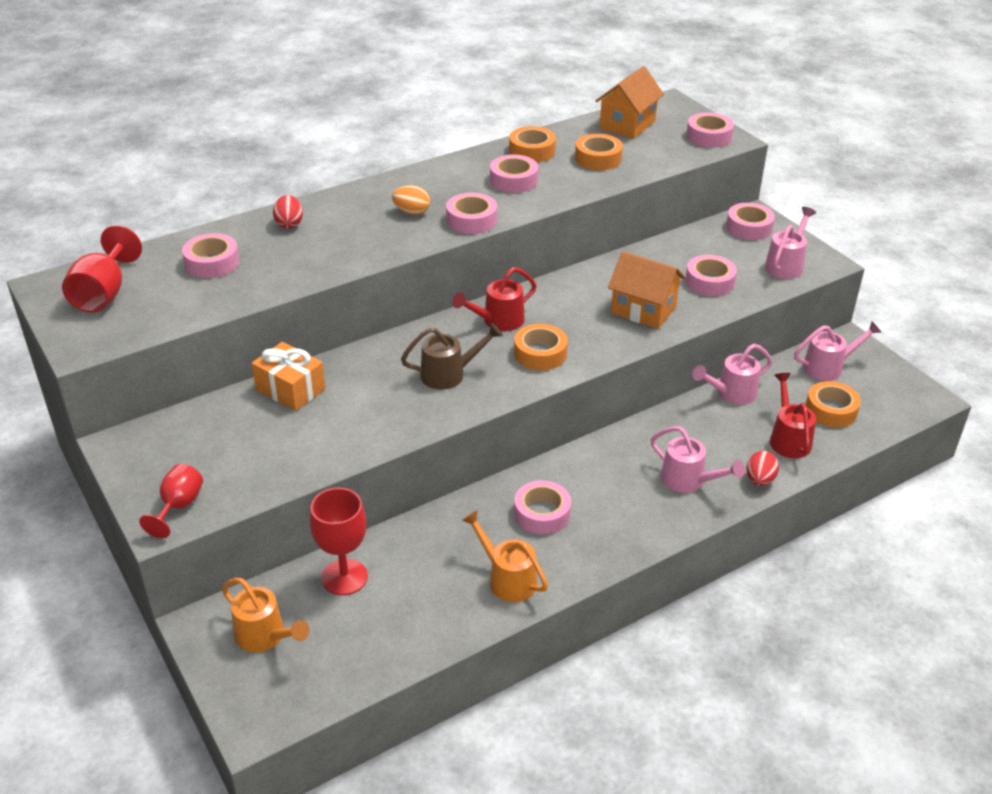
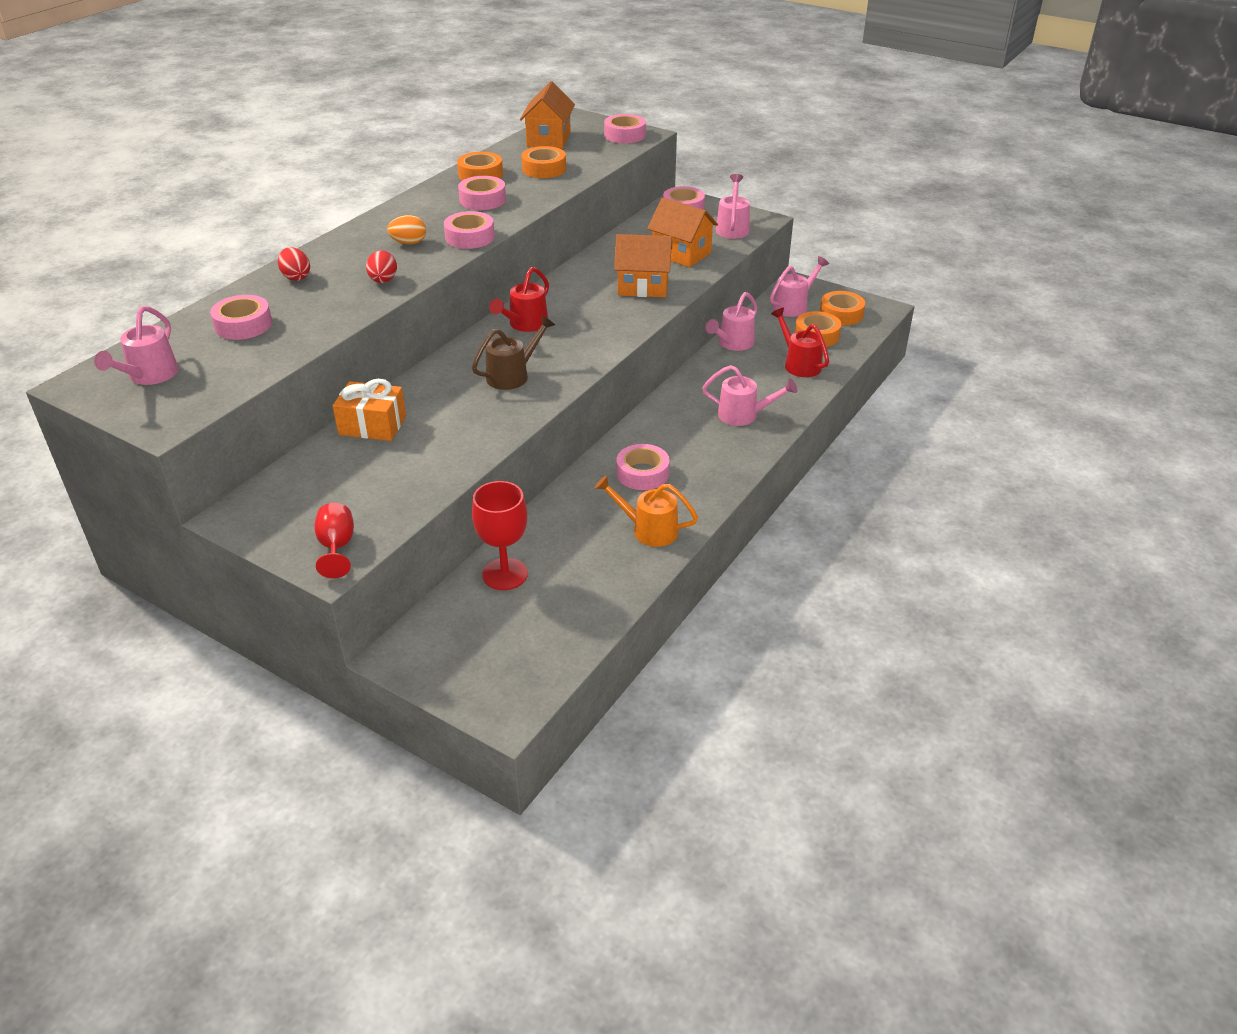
camera: 25 degrees left, 0 degrees up
red goblet [62,225,142,313] -> pink watering can [94,306,179,385]
orange watering can [222,578,309,652] -> none
orange tape [514,324,568,370] -> orange tape moved to [820,291,865,325]
pink tape [685,255,737,296] -> orange house [647,197,718,267]
red egg [747,451,779,486] -> red egg moved to [366,250,397,283]

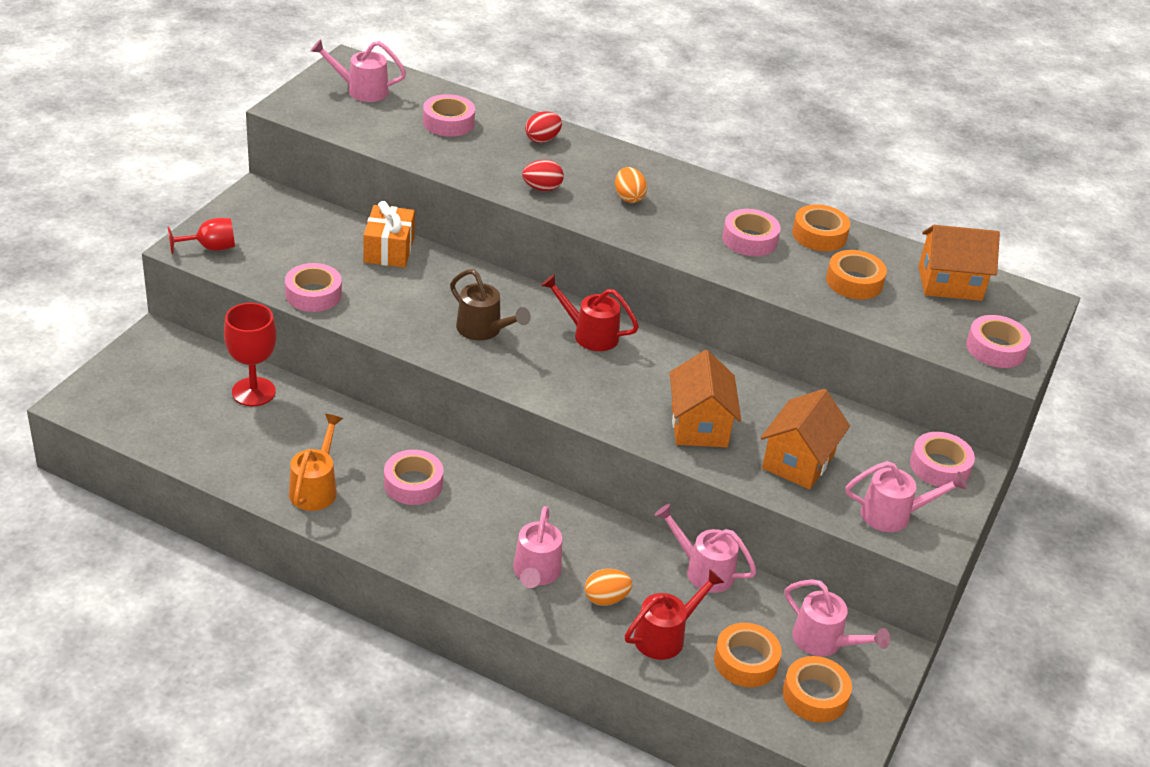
camera: 80 degrees right, 0 degrees up
pink tape [444,211,495,249] -> pink tape moved to [285,263,342,312]
none -> orange egg [585,569,632,606]

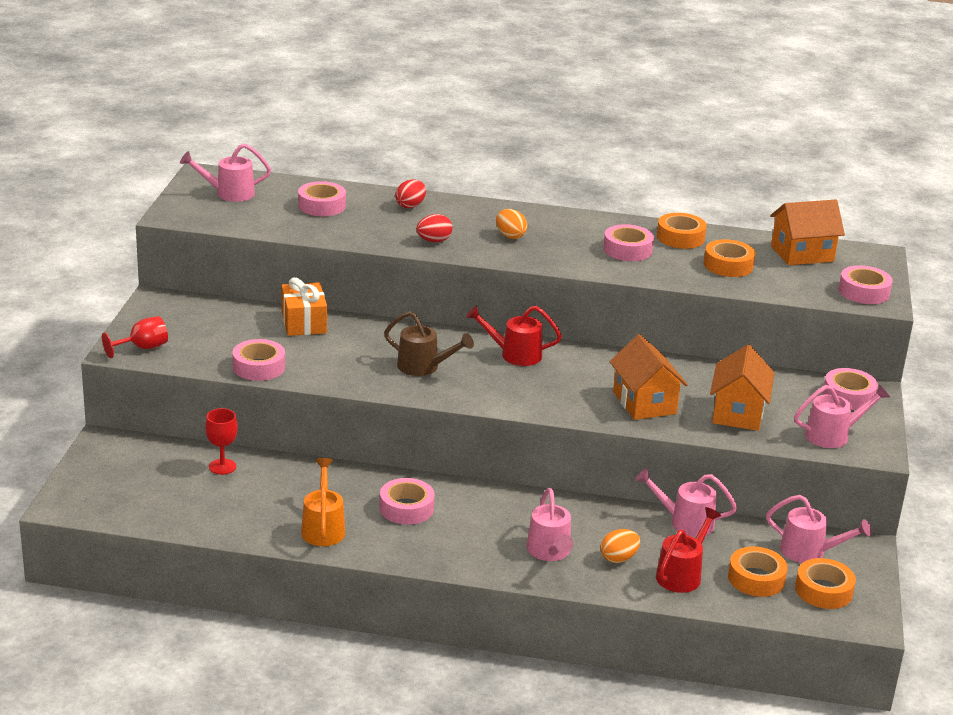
camera: 15 degrees left, 10 degrees down
red goblet [224,303,277,406] -> red goblet [205,408,238,475], size x0.66

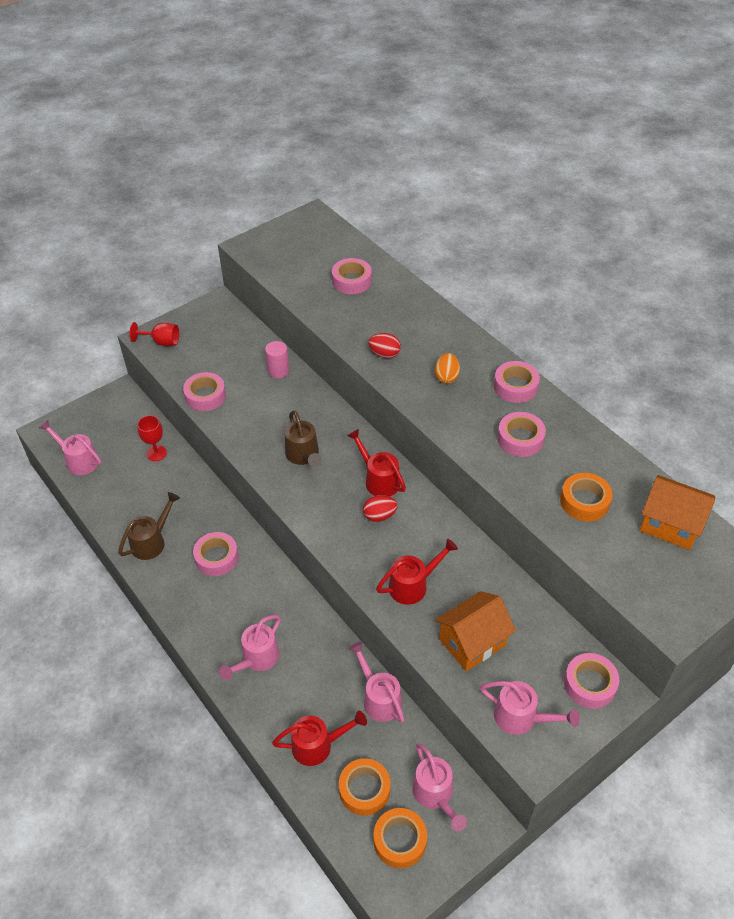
camera: 45 degrees right, 20 degrees up
pink watering can [180,144,271,202] -> pink watering can moved to [39,420,101,475]
orange gift [281,277,327,336] -> pink cylinder [265,341,289,378]
orange watering can [301,458,345,546] -> brown watering can [118,492,180,560]
red egg [395,179,426,208] -> red egg moved to [363,495,398,522]
orange egg [600,529,640,563] -> none
orange house [609,334,688,420] -> red watering can [376,539,458,605]
orange tape [657,213,707,249] -> none
pink tape [839,265,893,304] -> pink tape moved to [494,361,540,403]

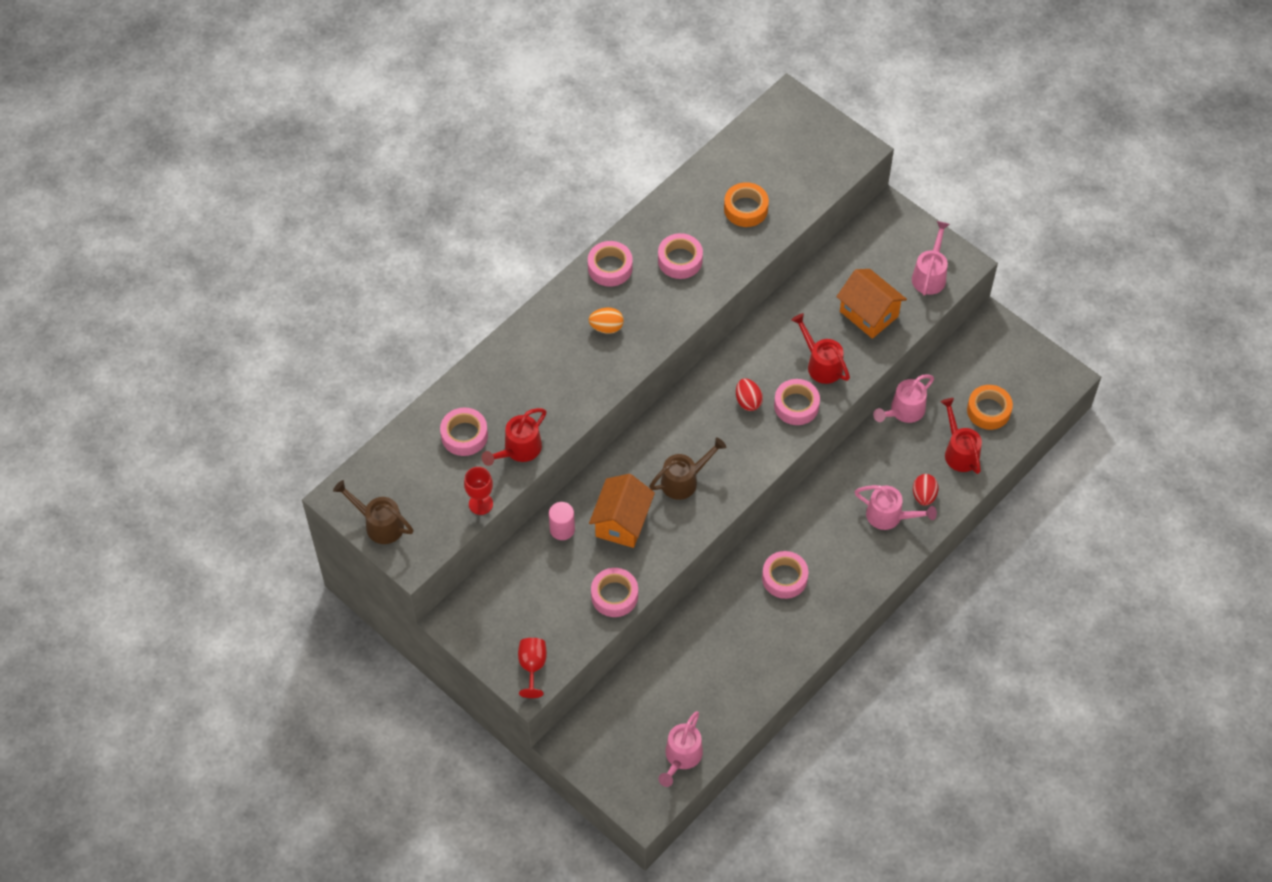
camera: 100 degrees left, 10 degrees up
brown watering can [118,492,180,560] -> brown watering can moved to [333,480,414,544]
red goblet [137,415,167,461] -> red goblet moved to [464,467,493,515]
red watering can [347,429,406,497] -> red watering can moved to [482,408,546,466]
red egg [368,333,401,358] -> red egg moved to [913,474,938,506]
orange tape [373,808,427,868] -> none
pink watering can [412,743,467,831] -> none
pink tape [564,653,619,709] -> pink tape moved to [774,379,820,425]
orange house [640,475,715,550] -> orange house moved to [589,474,655,548]

